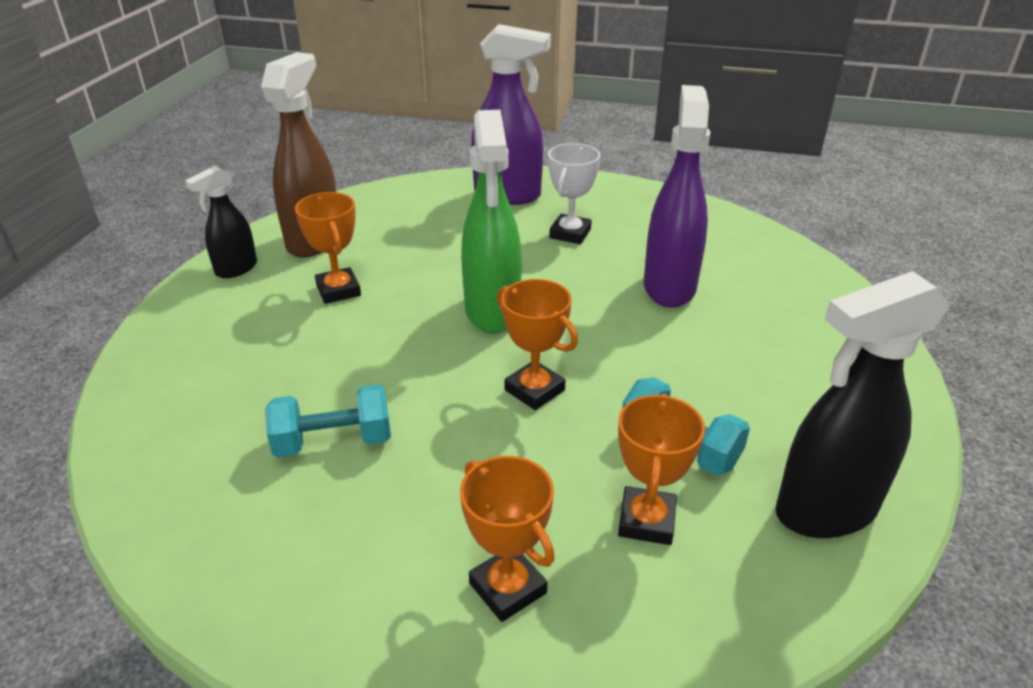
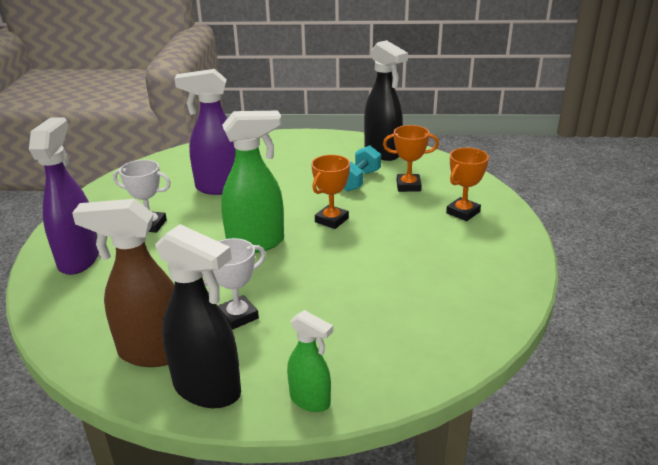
camera: 100 degrees left, 5 degrees down
black spray bottle [185,166,257,278] -> black spray bottle [155,224,241,408], size x1.74
turquoise dumbbell [265,384,391,458] -> none
orange trophy [295,192,361,304] -> white trophy [203,238,266,330]
none -> green spray bottle [287,310,333,412]

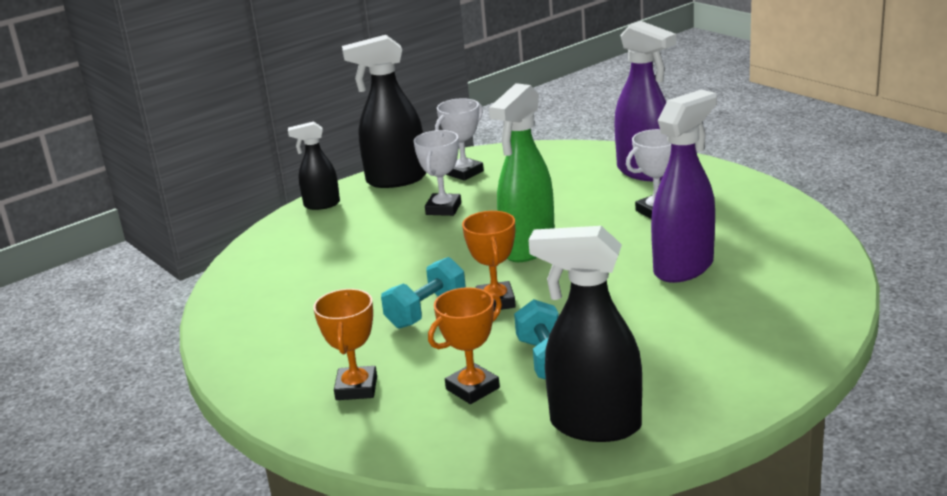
camera: 140 degrees right, 5 degrees down
brown spray bottle [72,199,174,367] -> white trophy [435,98,484,181]
green spray bottle [287,310,333,412] -> black spray bottle [288,121,340,210]
none -> turquoise dumbbell [381,257,466,329]

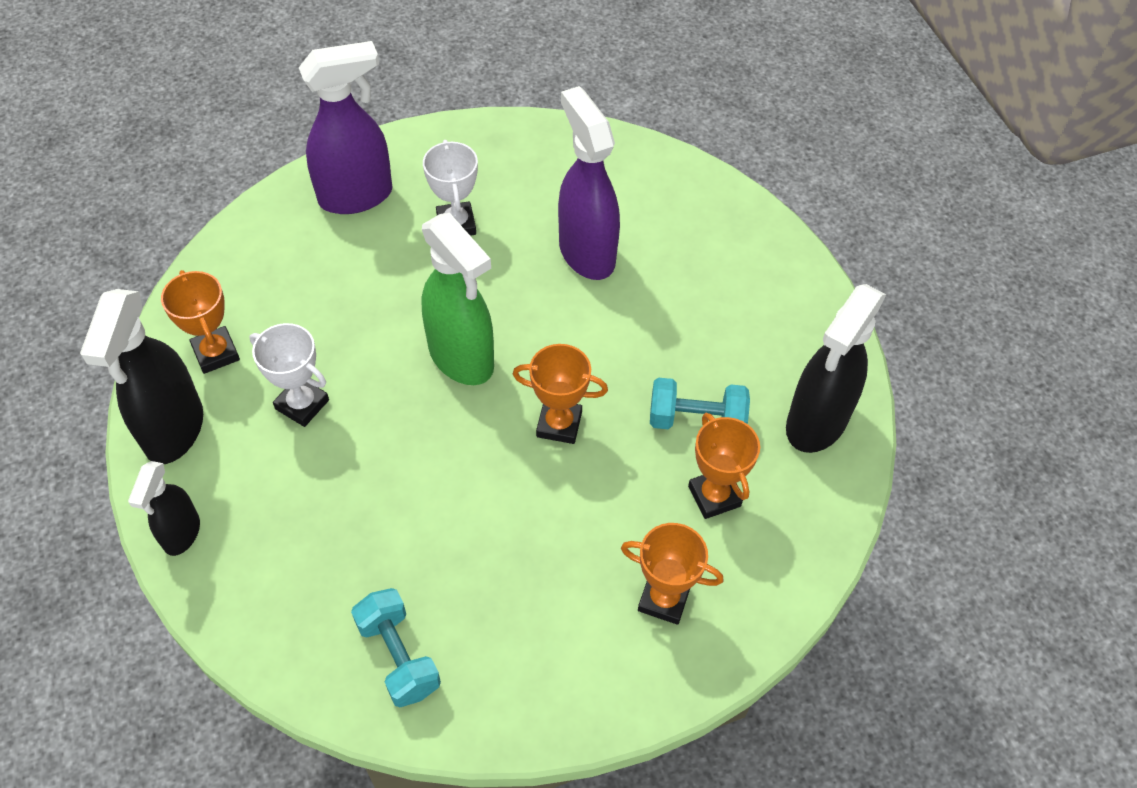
camera: 75 degrees left, 30 degrees up
turquoise dumbbell [381,257,466,329] -> turquoise dumbbell moved to [351,588,441,707]
white trophy [435,98,484,181] -> orange trophy [161,270,240,374]

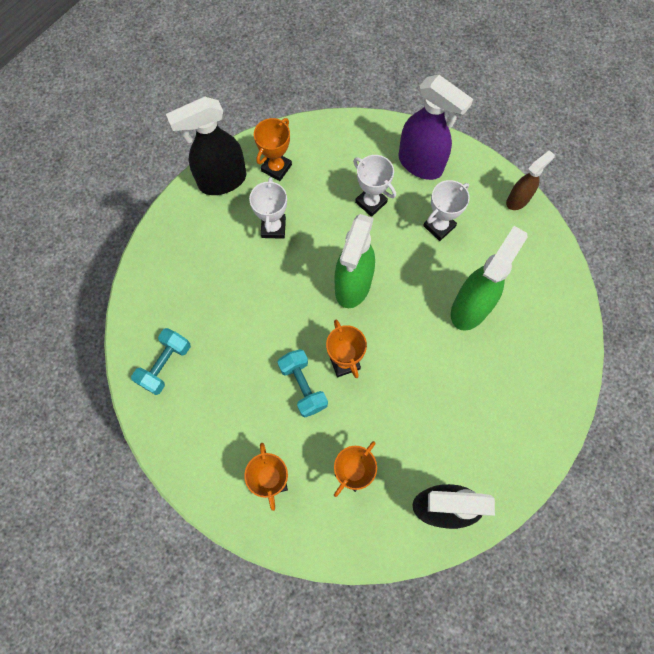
camera: 60 degrees right, 15 degrees up
black spray bottle [128,461,200,556] -> none
purple spray bottle [558,86,620,280] -> green spray bottle [451,226,527,331]
turquoise dumbbell [650,377,750,429] -> turquoise dumbbell moved to [277,349,328,417]
none -> white trophy [353,155,396,217]
none -> brown spray bottle [506,150,555,210]

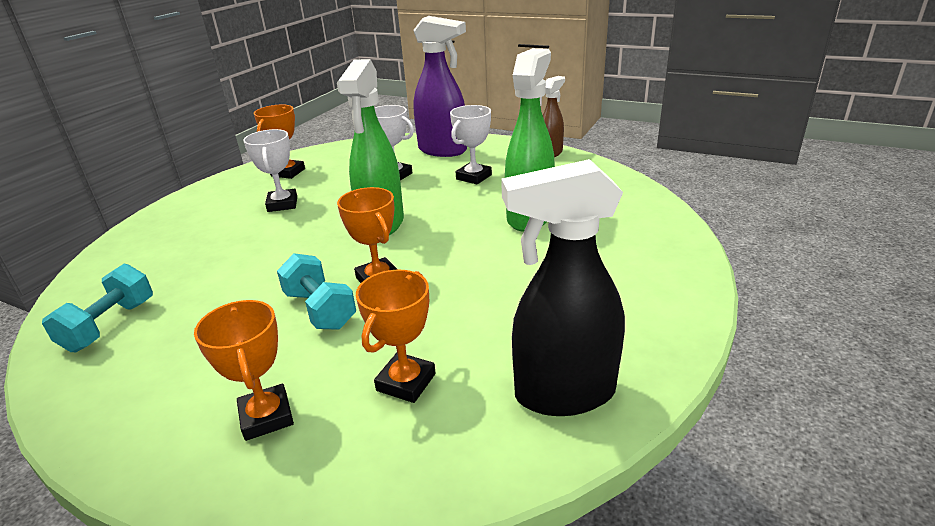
camera: 10 degrees left, 40 degrees down
black spray bottle [166,97,246,195] -> none

